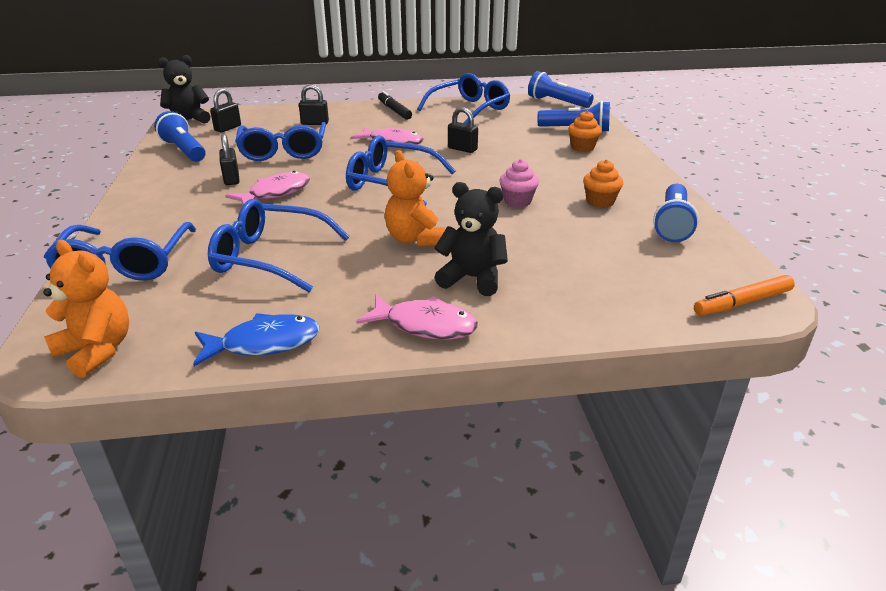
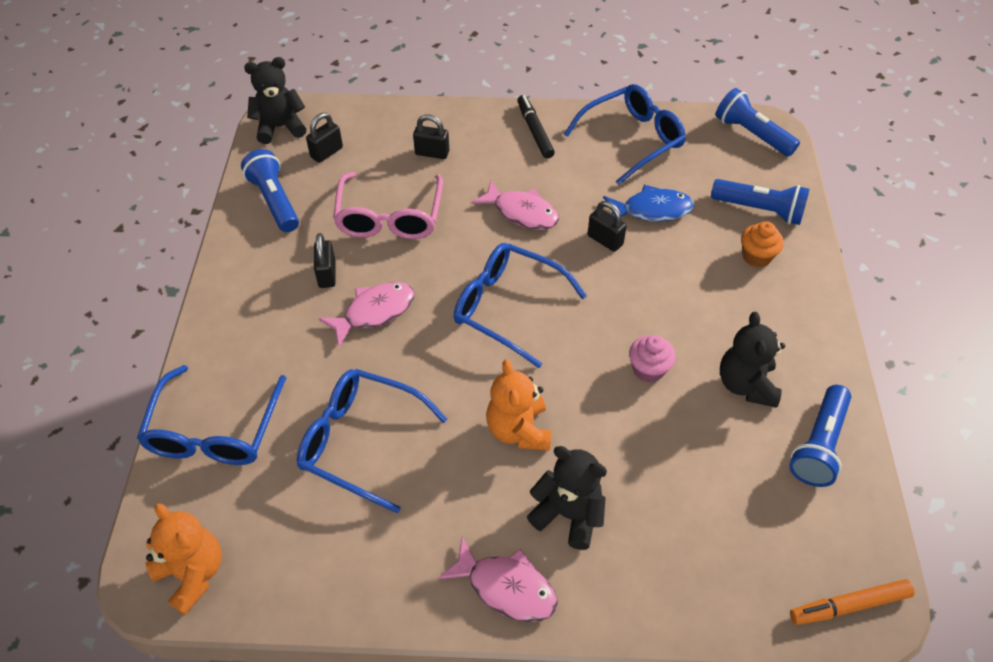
camera: 10 degrees right, 20 degrees up
blue fish [193,313,320,366] -> blue fish moved to [603,185,694,222]
blue glasses [235,122,326,161] -> pink glasses [333,172,443,239]
orange cupcake [583,160,623,208] -> black teddy bear [720,312,785,408]

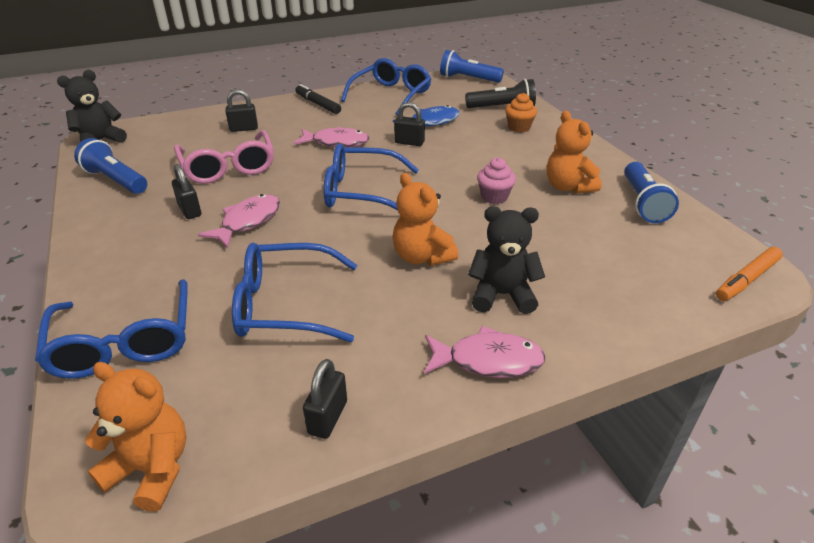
camera: 25 degrees left, 15 degrees down
black padlock [306,113,343,163] -> black padlock moved to [303,359,347,439]
blue flashlight [711,179,809,225] -> black flashlight [465,79,536,108]
black teddy bear [720,312,785,408] -> orange teddy bear [546,111,601,194]

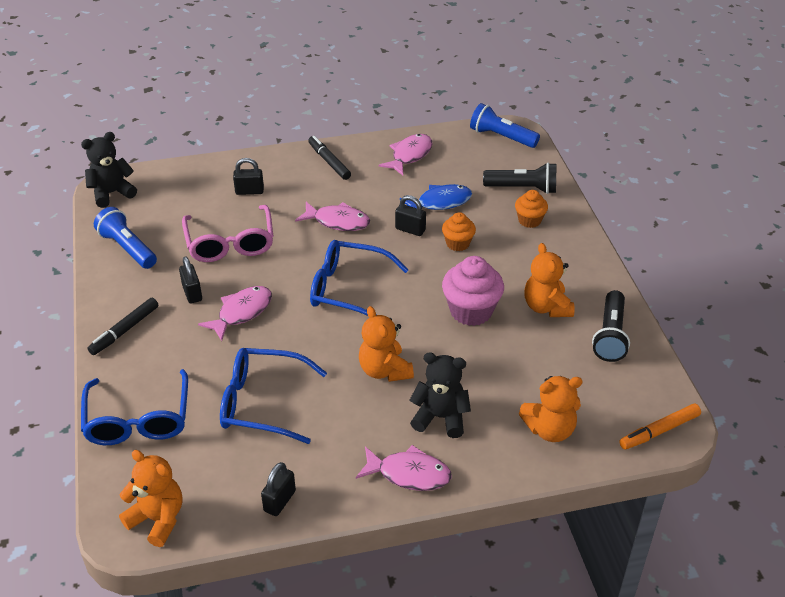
camera: 10 degrees right, 5 degrees up
blue glasses [341,58,431,116] -> pink fish [379,134,432,176]
pink cupcake [477,157,516,204] -> pink cupcake [442,256,504,326], size x1.69
blue flashlight [624,162,679,223] -> black flashlight [592,290,630,362]
none -> black marker [87,298,158,355]
none -> orange cupcake [442,212,476,251]
none -> orange teddy bear [519,376,583,442]

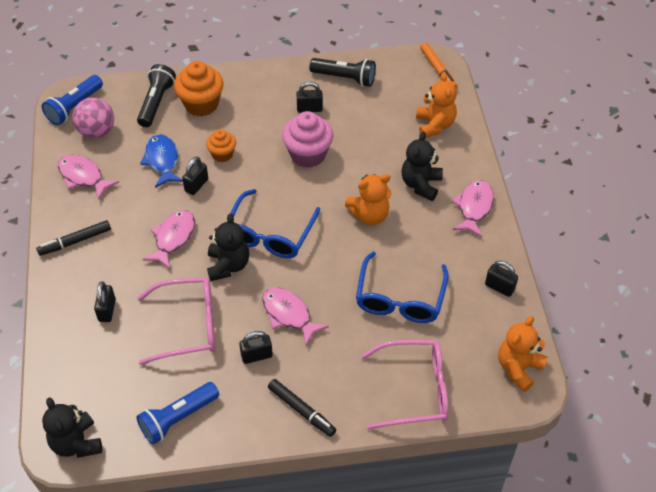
camera: 85 degrees left, 10 degrees up
blue glasses [81,369,188,445] -> pink glasses [361,340,449,429]
orange cupcake [515,190,548,228] -> orange cupcake [174,61,224,116], size x1.69
orange teddy bear [524,243,575,317] -> black padlock [296,82,323,113]
none -> pink ball [72,97,114,139]
none -> black teddy bear [207,213,249,281]

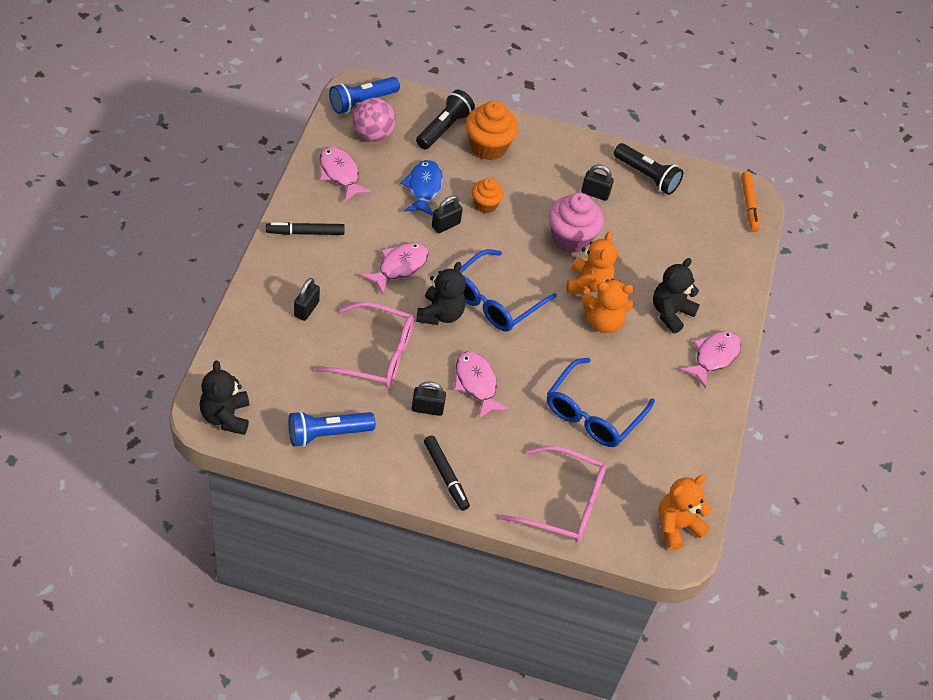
camera: 15 degrees right, 0 degrees up
orange teddy bear [416,72,457,138] -> orange teddy bear moved to [566,231,617,295]
black padlock [485,261,518,297] -> none

